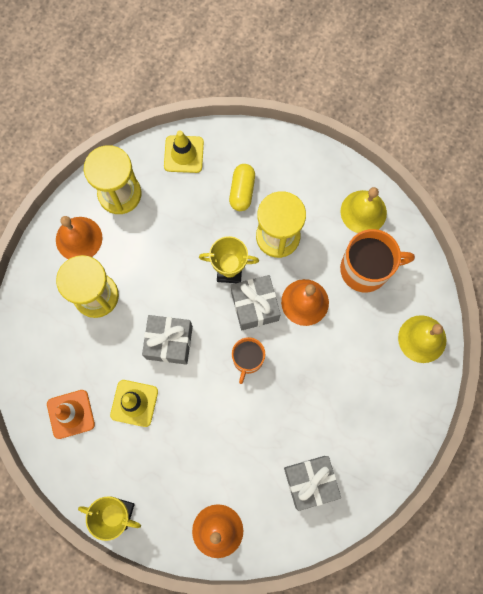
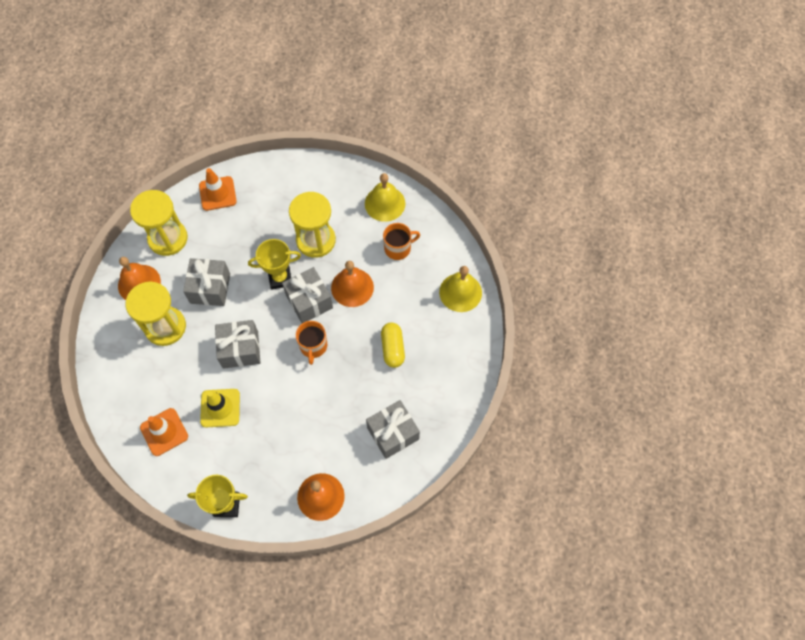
camera: 15 degrees left, 10 degrees down
yellow traffic cone [164,130,204,173] -> orange traffic cone [199,168,237,211]
yellow capsule [229,164,255,211] -> yellow capsule moved to [381,322,405,368]
orange mug [340,229,415,292] -> orange mug [383,223,420,260], size x0.61
none -> grey gift [183,258,230,306]

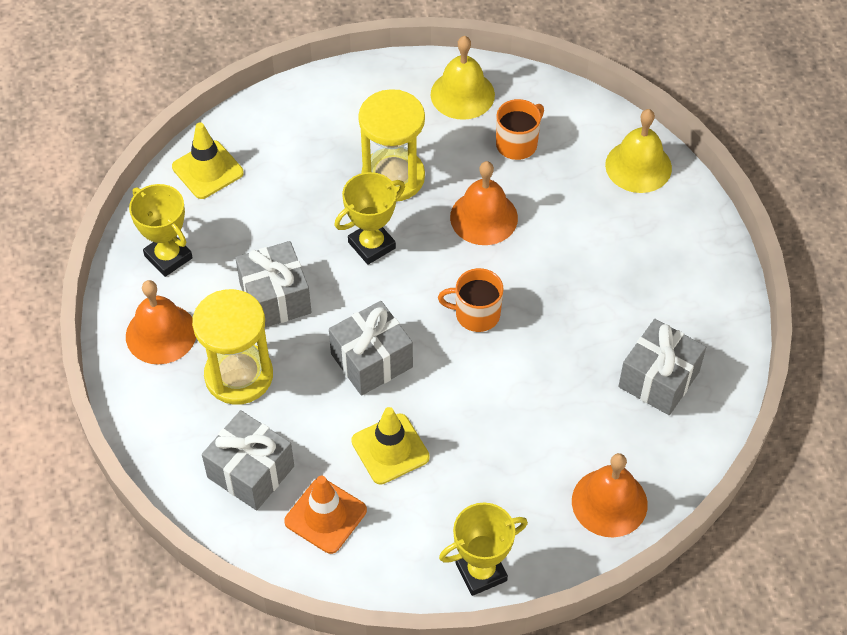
camera: 25 degrees left, 10 degrees down
yellow hourglass [130,190,188,256] -> yellow trophy [129,184,193,277]
orange traffic cone [199,168,237,211] -> yellow traffic cone [172,123,244,199]
grey gift [282,267,333,323] -> grey gift moved to [202,410,294,510]
orange mug [296,321,327,365] -> orange mug turned 120 degrees clockwise [438,268,503,332]
yellow capsule [381,322,405,368] -> none

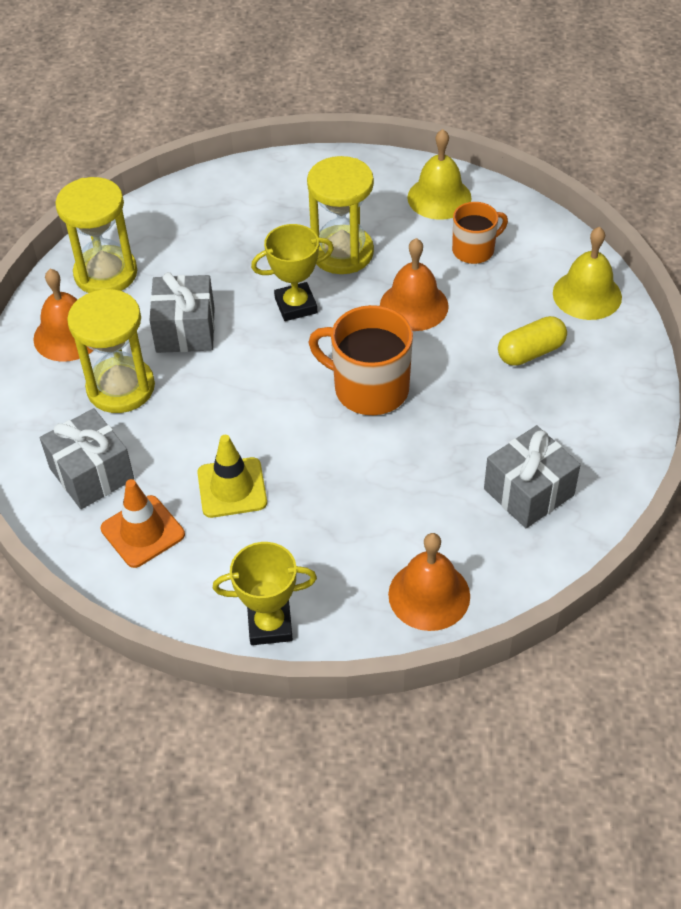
camera: 20 degrees right, 5 degrees down
yellow trophy [129,184,193,277] -> yellow hourglass [55,177,137,293]
yellow traffic cone [172,123,244,199] -> none
grey gift [329,301,413,396] -> none
orange mug [438,268,503,332] -> orange mug [308,305,413,415], size x1.63
none -> yellow capsule [498,316,567,366]

